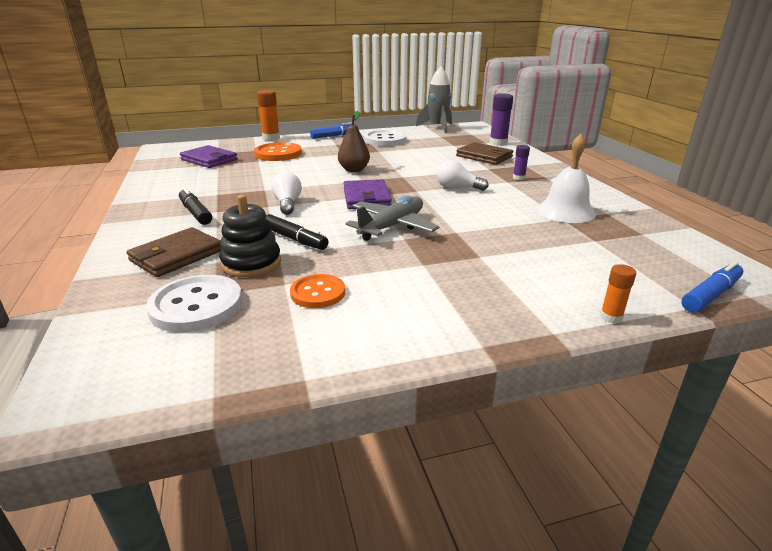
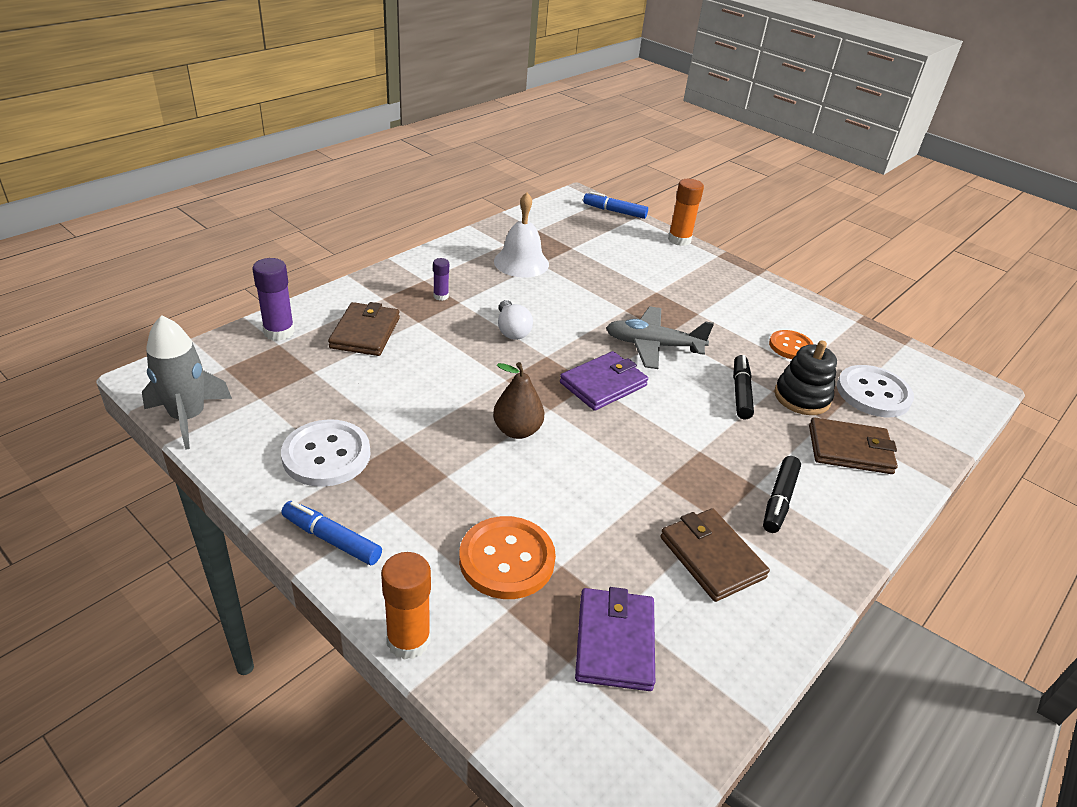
camera: 125 degrees left, 10 degrees up
white light bulb [271,172,302,215] -> none
orange glue stick [600,264,636,324] -> orange glue stick [668,179,704,246], size x1.77
none -> brown wallet [660,508,770,602]

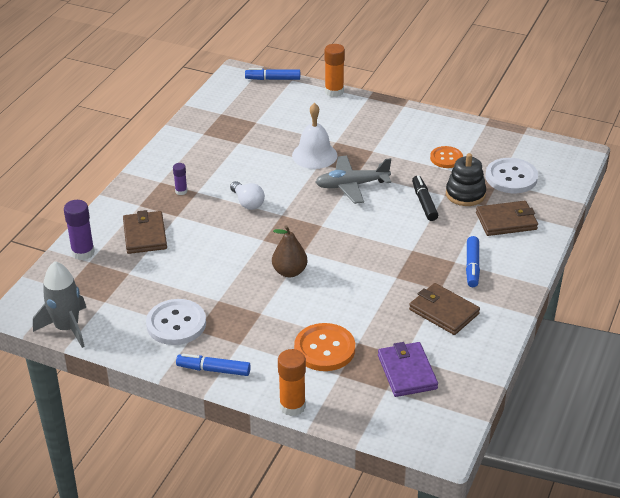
camera: 15 degrees left, 0 degrees up
white bell [494,192,549,278] -> white bell moved to [292,103,337,169]
purple wallet [560,351,648,411] -> none
black marker [763,456,801,533] -> blue marker [466,236,480,287]

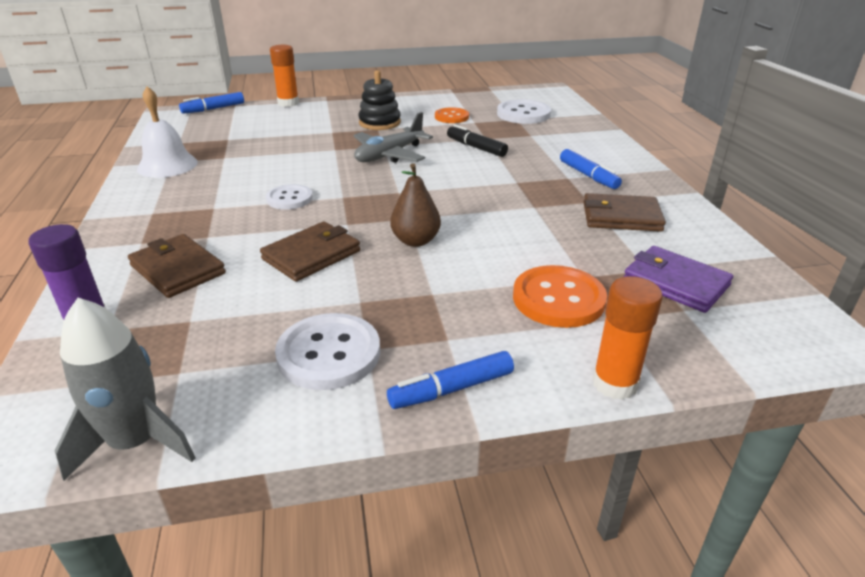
camera: 35 degrees left, 5 degrees down
purple glue stick [173,163,187,195] -> none
white light bulb [230,181,265,210] -> white button [266,184,313,210]
white bell [292,103,337,169] -> white bell moved to [137,86,198,178]
black stacking toy [446,153,486,206] -> black stacking toy moved to [358,70,401,130]
brown wallet [476,201,538,236] -> brown wallet moved to [260,221,360,282]

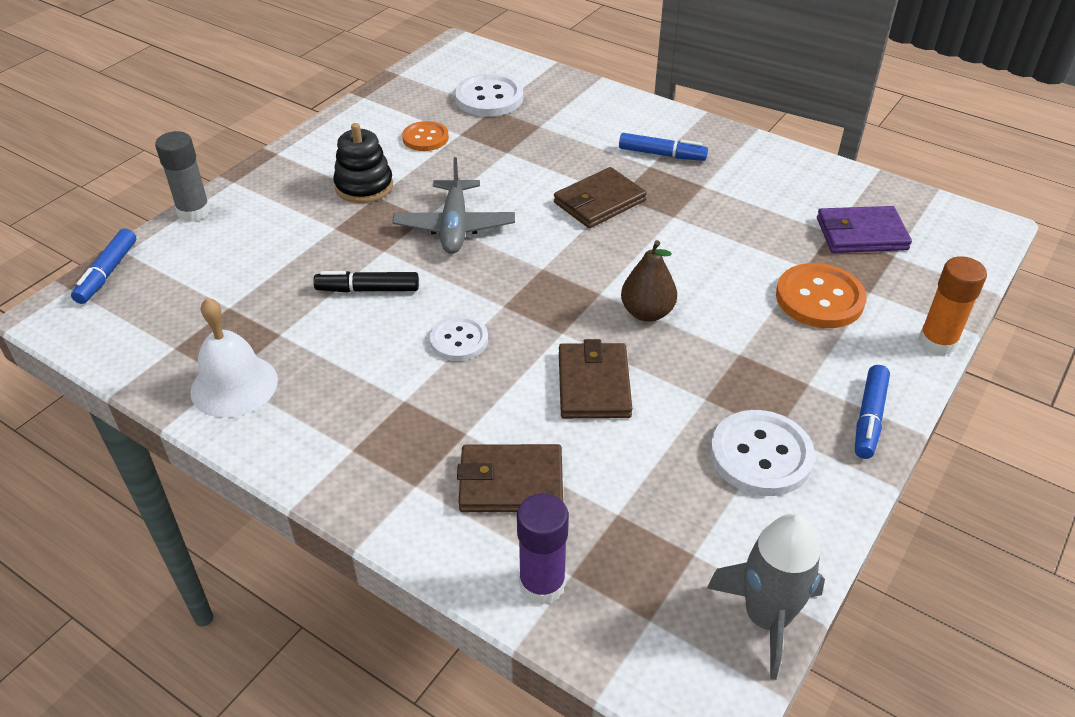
camera: 45 degrees left, 10 degrees up
orange glue stick [270,45,299,107] -> grey glue stick [155,131,211,222]
black marker [447,124,508,157] -> black marker moved to [313,271,419,292]
brown wallet [583,193,666,232] -> brown wallet moved to [554,167,647,228]

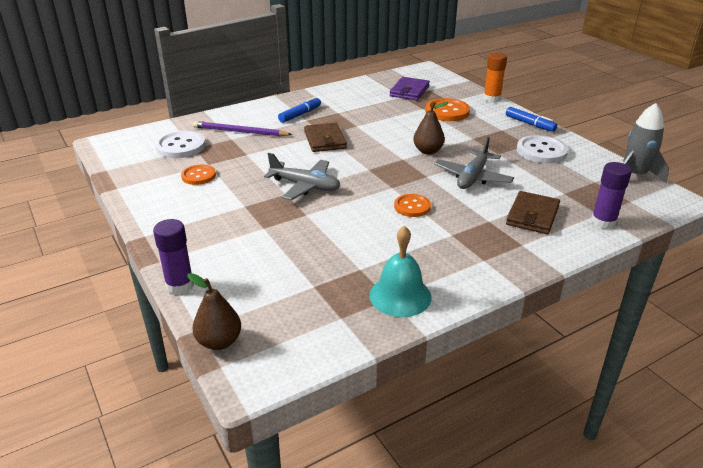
camera: 65 degrees left, 10 degrees down
blue marker [71,229,136,304] -> brown pear [187,273,241,350]
grey glue stick [155,131,211,222] -> purple glue stick [153,219,194,295]
white bell [190,298,278,418] -> turquoise bell [369,226,431,317]
black marker [313,271,419,292] -> none
black stacking toy [333,123,393,203] -> none
white button [430,316,488,361] -> orange button [394,194,431,217]
brown wallet [559,339,632,419] -> grey plane [434,137,514,189]
none -> purple pencil [193,121,293,136]

